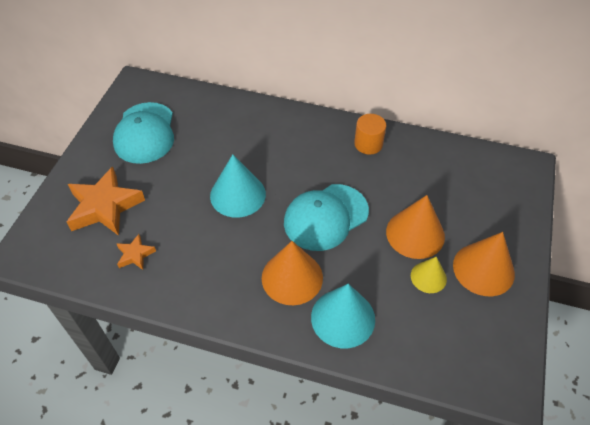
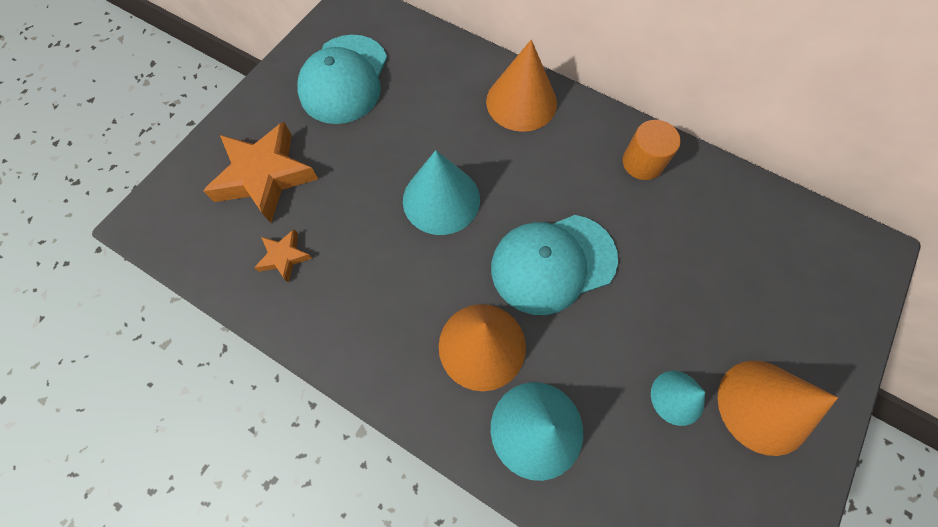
camera: 15 degrees right, 15 degrees up
orange cone [386,195,445,259] -> orange cone moved to [486,39,557,132]
yellow cone [411,257,447,293] -> turquoise cone [651,371,705,426]

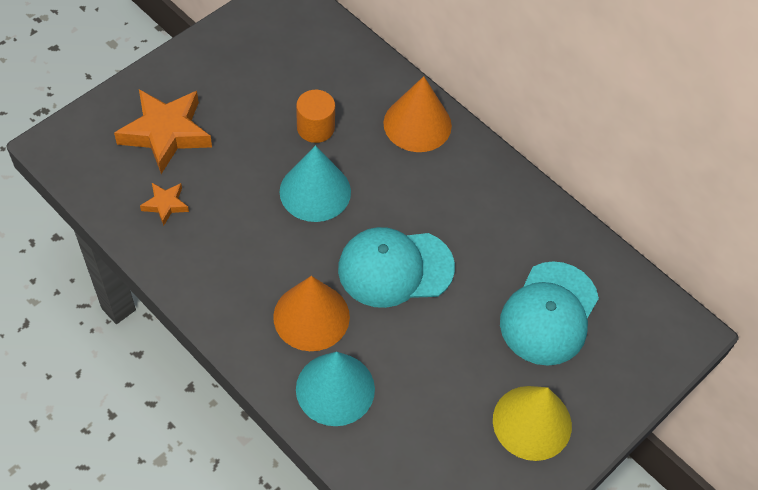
camera: 10 degrees right, 10 degrees down
turquoise cap [297,35,387,124] -> turquoise cap moved to [500,261,599,366]
orange cylinder [623,120,681,180] -> orange cylinder moved to [296,90,335,143]
turquoise cone [651,371,705,426] -> none
orange cone [718,361,838,456] -> yellow cone [493,386,572,461]

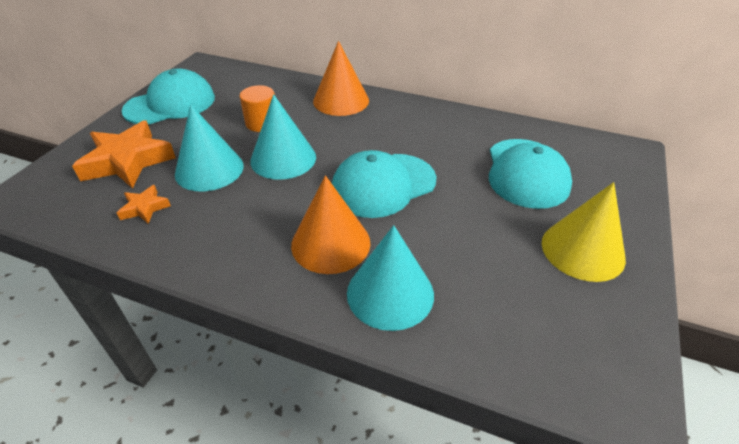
camera: 20 degrees left, 15 degrees down
none -> turquoise cap [121,69,215,125]
none -> turquoise cone [175,104,244,192]

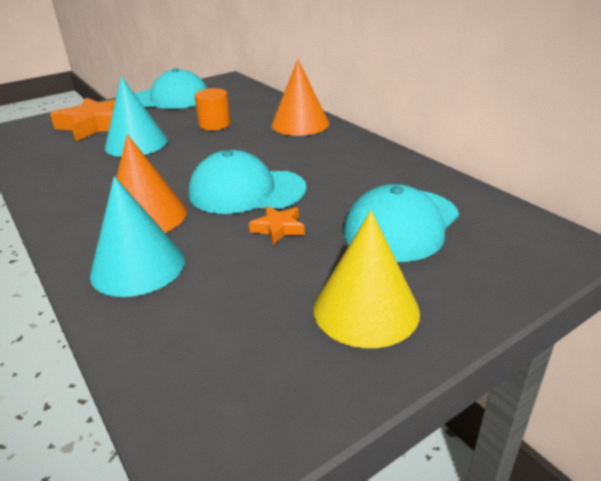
camera: 35 degrees right, 10 degrees down
orange star [117,185,171,224] -> orange star moved to [249,206,305,245]
turquoise cone [250,94,316,180] -> none

